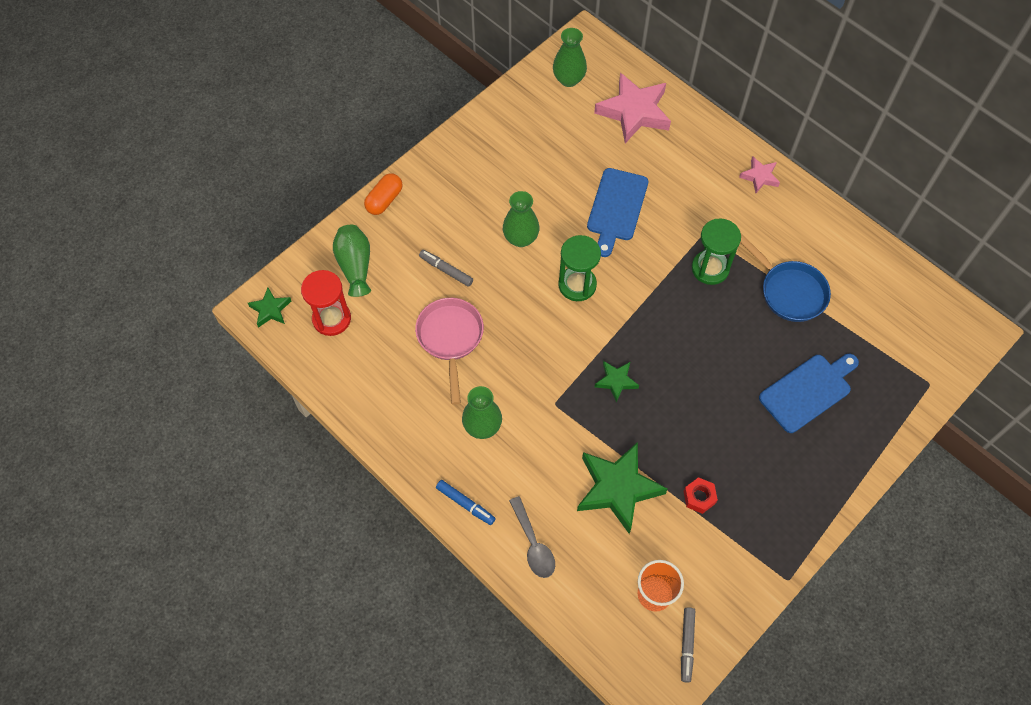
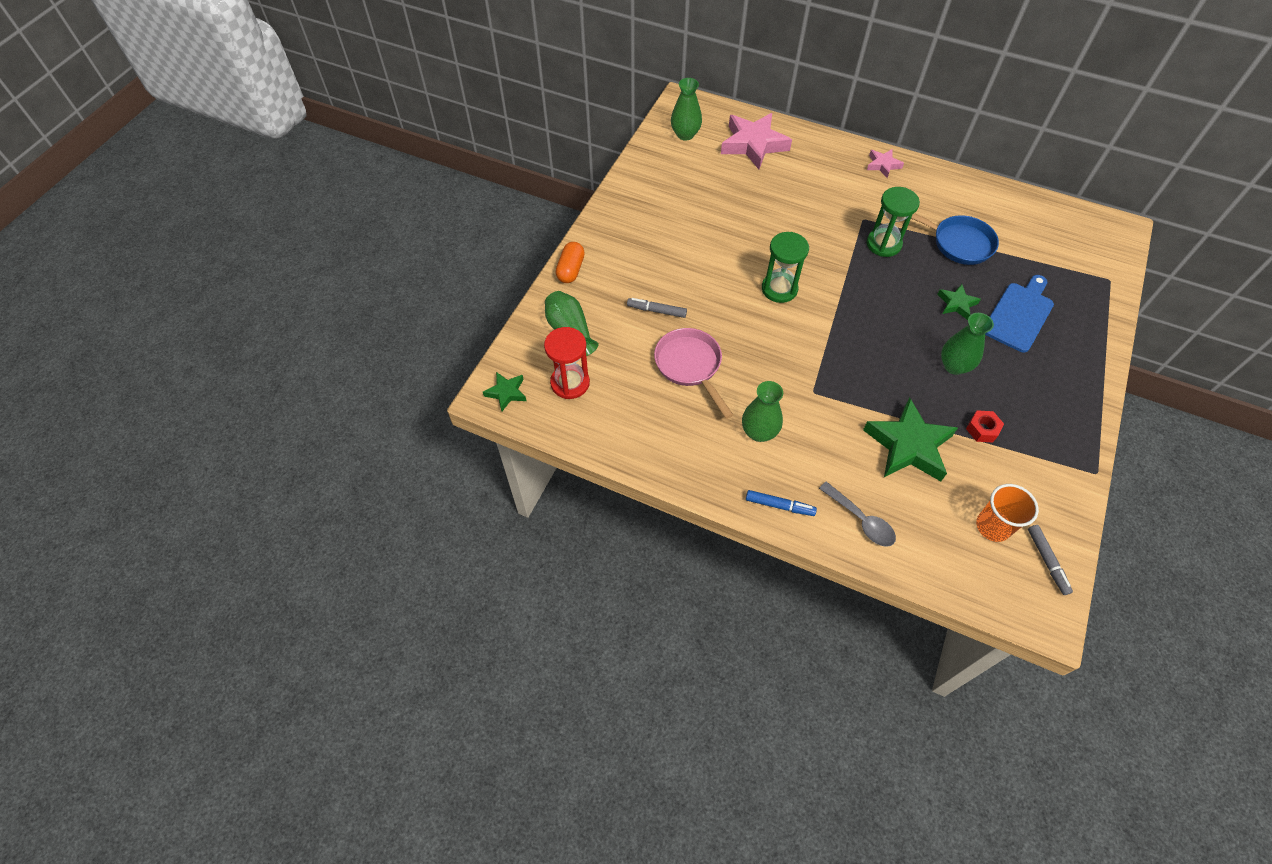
camera: 20 degrees left, 5 degrees down
green vase [503,191,539,247] -> green vase moved to [941,313,994,375]
blue cutting board [587,168,648,257] -> none
green star [595,361,639,403] -> green star moved to [937,284,981,320]

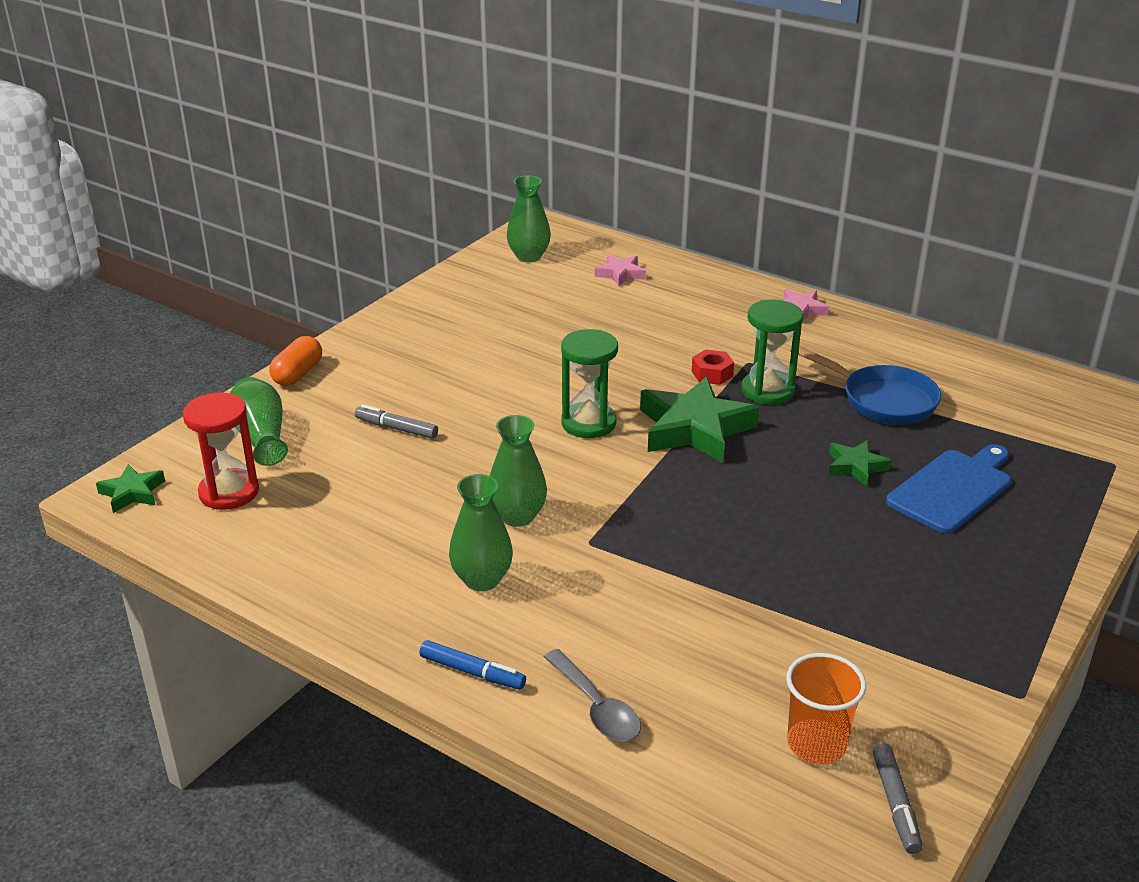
camera: 10 degrees right, 25 degrees down
pink pan [654,328,733,419] -> none
pink star [721,113,792,169] -> pink star [595,255,646,287], size x0.51
green star [863,397,958,481] -> green star moved to [640,377,759,463]
green vase [941,313,994,375] -> green vase moved to [490,415,547,527]
red nut [966,410,1004,442] -> red nut moved to [692,349,734,385]

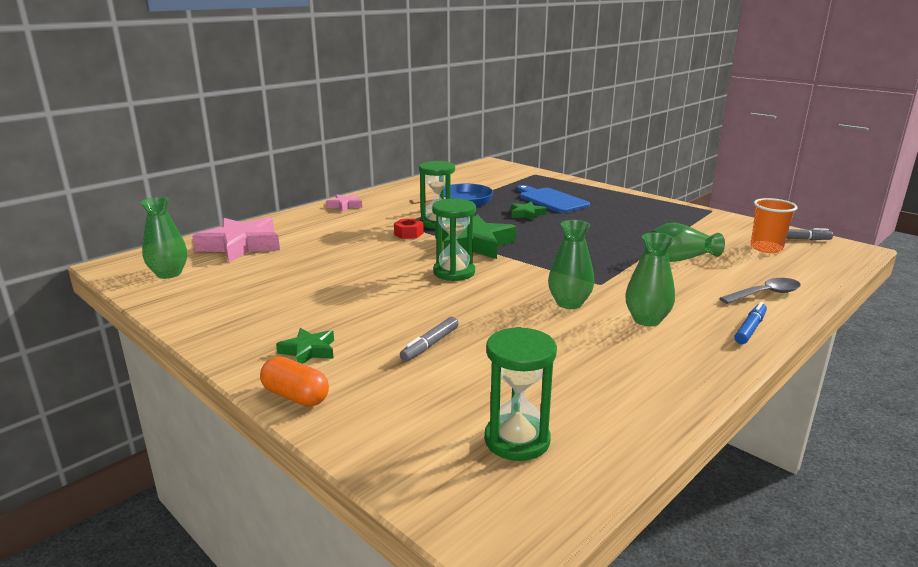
camera: 80 degrees left, 10 degrees down
green star [96,464,165,513] -> green star moved to [276,328,334,364]
red hourglass [183,393,259,510] -> green hourglass [484,327,557,461]
green vase [230,377,288,466] -> green vase moved to [650,222,725,262]
pink star [595,255,646,287] -> pink star [192,217,280,263], size x1.98

